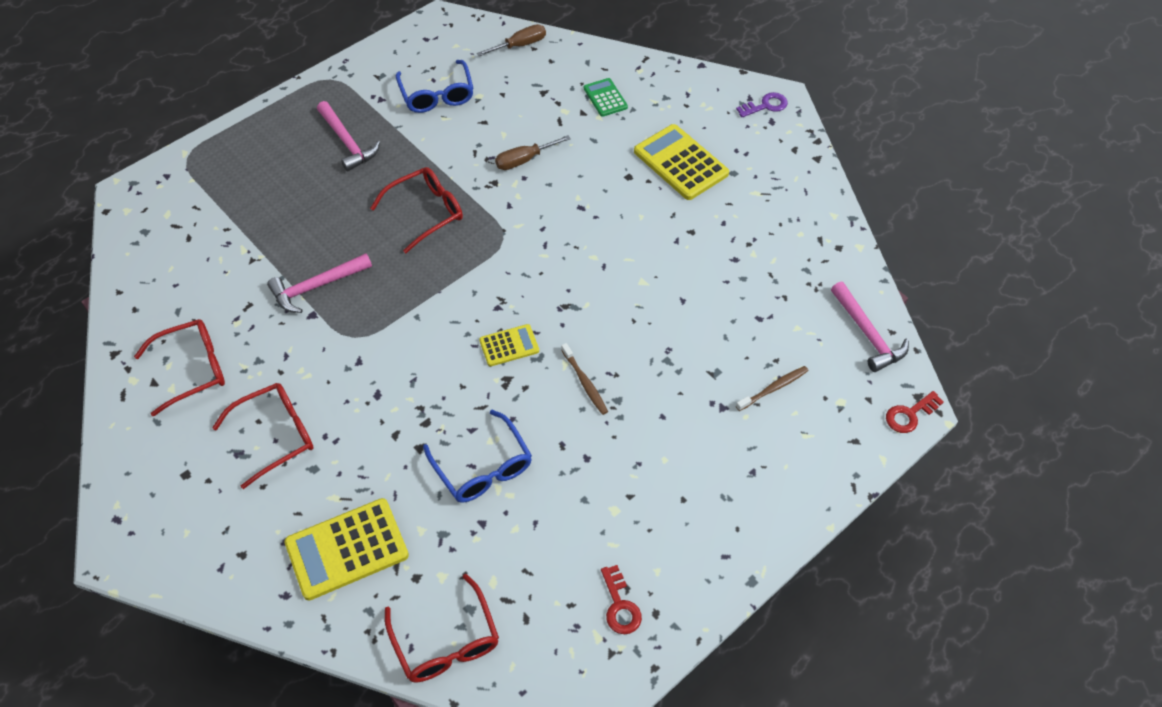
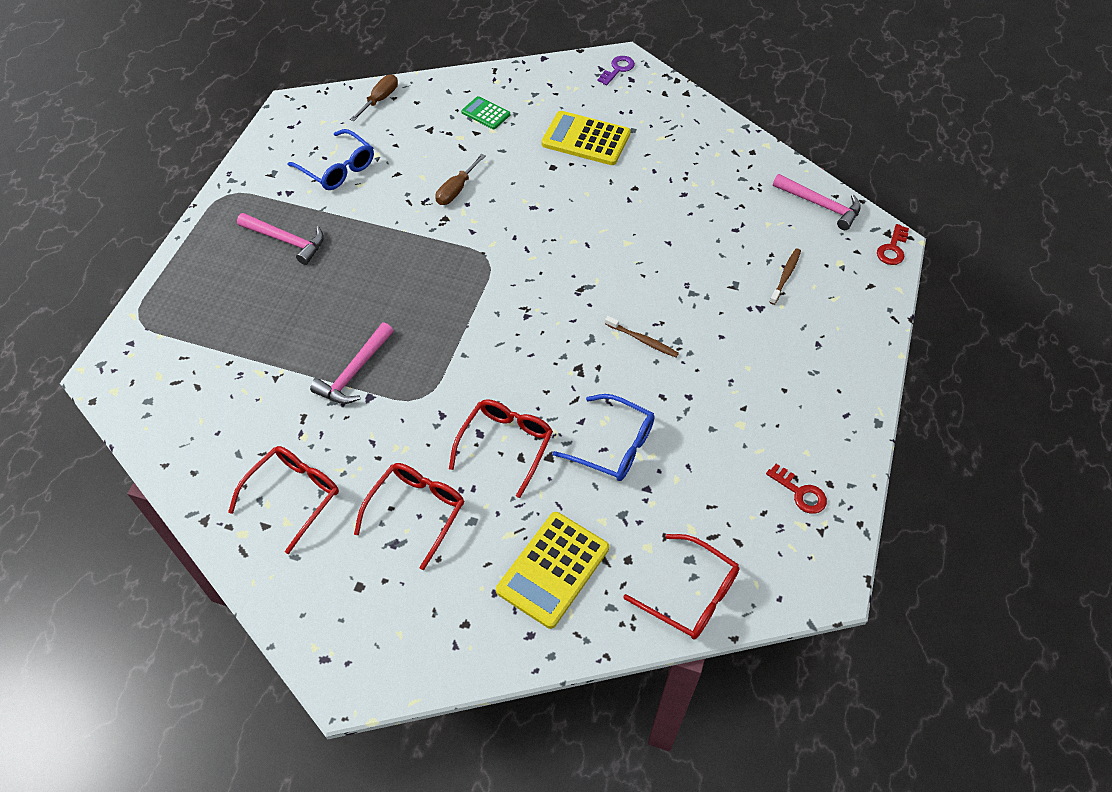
camera: 30 degrees left, 0 degrees up
red glasses [370,167,463,253] -> red glasses moved to [449,399,553,498]
yellow calculator [479,324,539,366] -> none

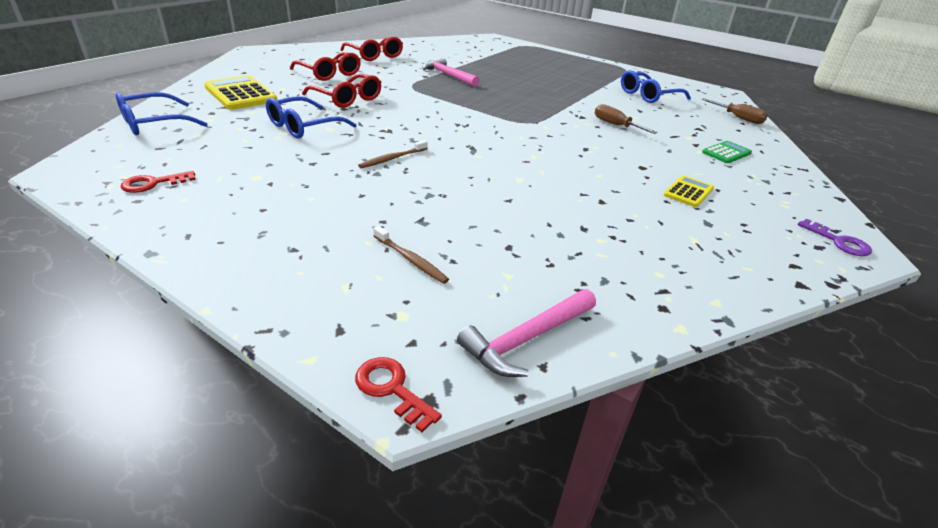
camera: 105 degrees right, 20 degrees down
pink hammer [237,213,324,265] -> none
yellow calculator [541,111,631,165] -> yellow calculator [664,175,714,207], size x0.56
red glasses [623,534,739,639] -> blue glasses [115,92,207,135]

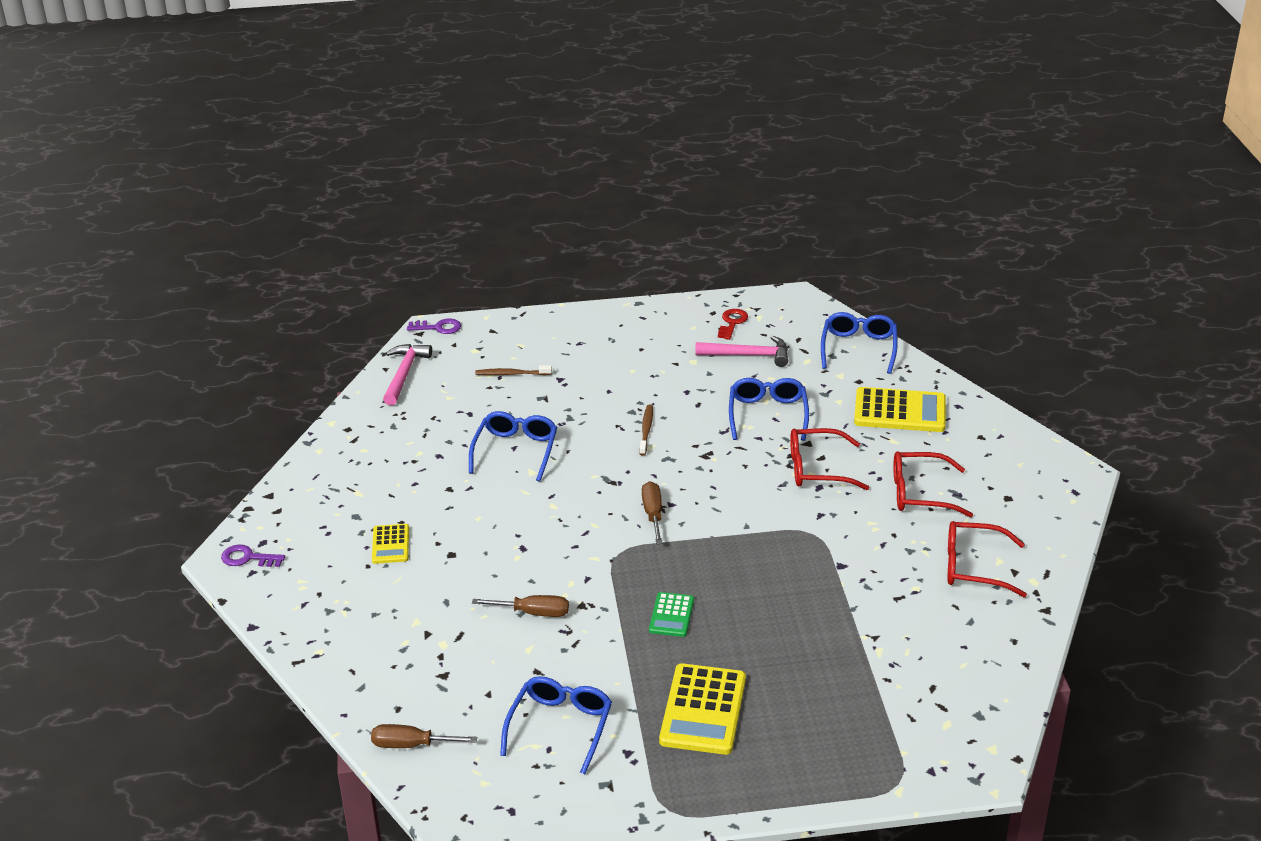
camera: 140 degrees right, 0 degrees up
red key [355,357,442,432] -> purple key [407,318,461,334]
pink hammer [422,57,480,87] -> pink hammer moved to [695,336,788,367]
green calculator [702,141,752,163] -> green calculator moved to [649,592,694,637]
none -> blue glasses [469,411,557,482]
none -> brown screwdriver [642,481,662,544]
none -> yellow calculator [659,663,746,755]

